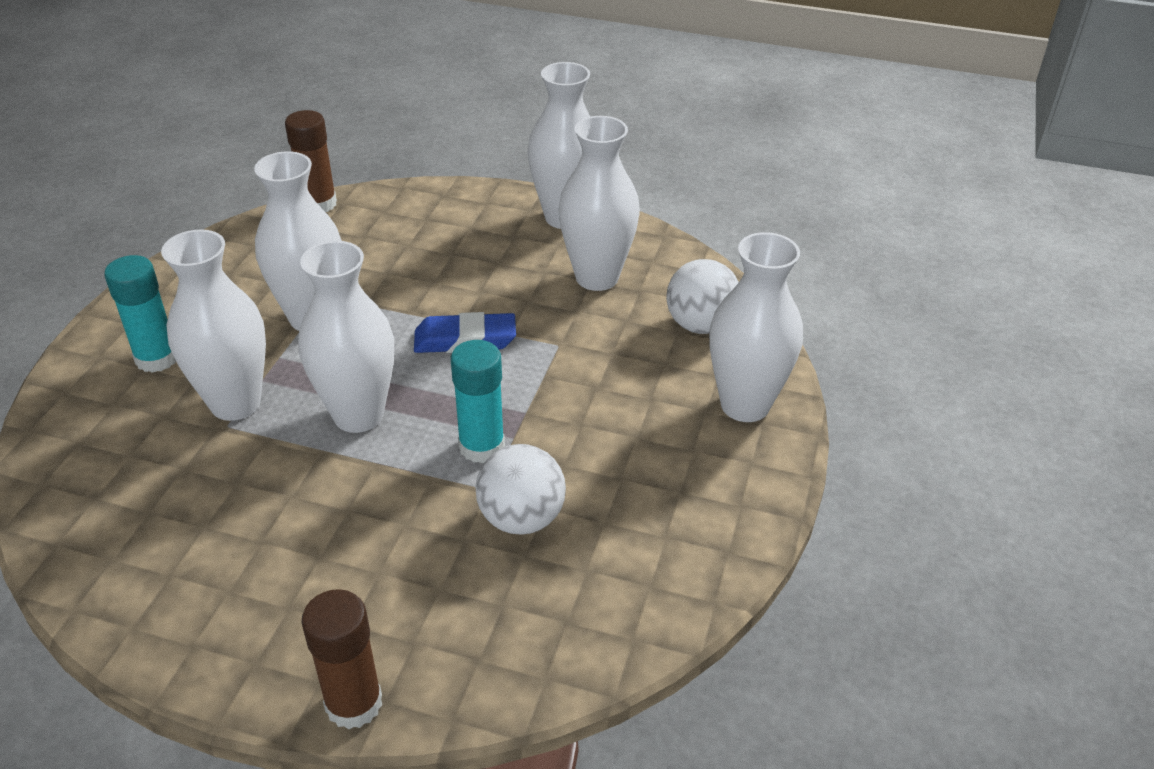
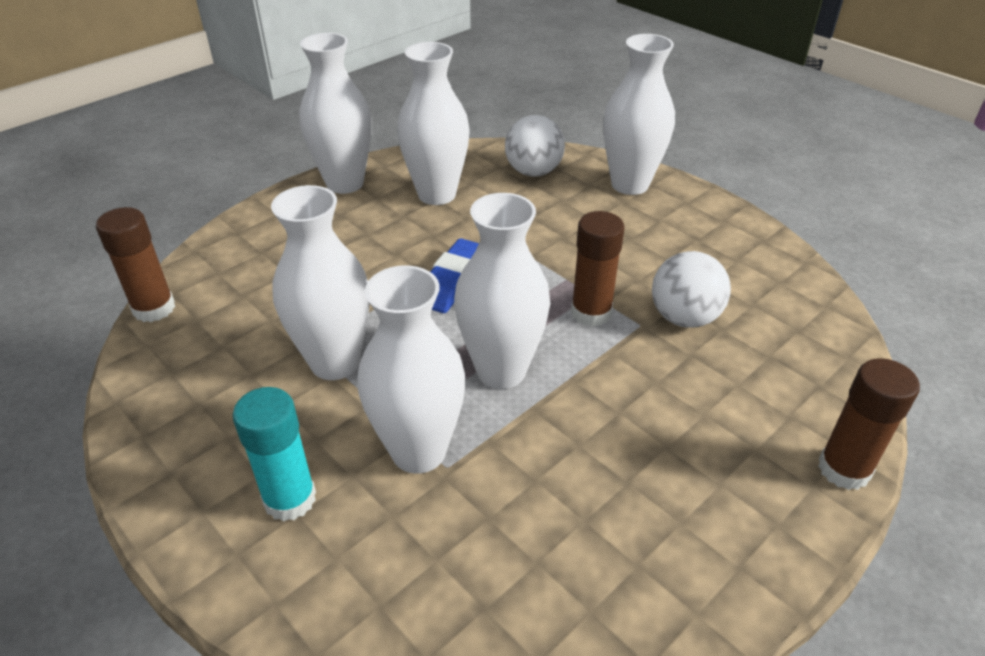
camera: 60 degrees left, 0 degrees up
turquoise glue stick [451,340,505,463] -> brown glue stick [571,211,625,327]

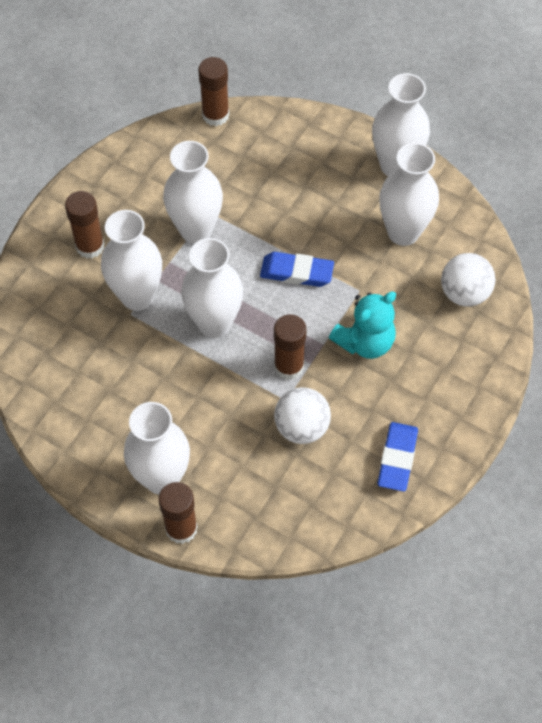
camera: 75 degrees right, 20 degrees up
turquoise glue stick [233,387,316,522] -> brown glue stick [65,191,105,258]
white vase [603,34,675,195] -> white vase moved to [124,402,190,495]
none -> turquoise teddy bear [329,292,396,359]
none -> blue eraser [378,422,418,492]

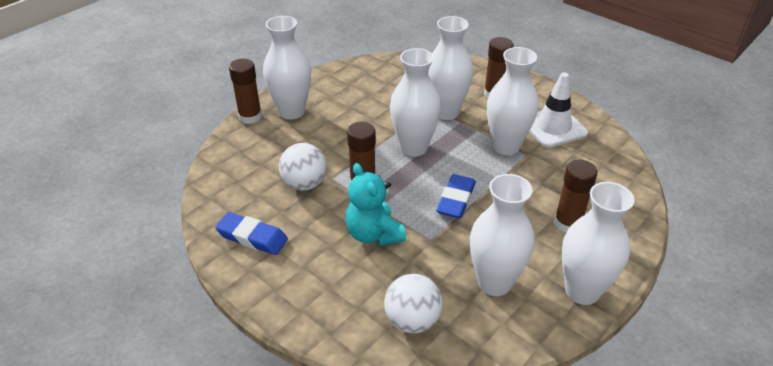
camera: 100 degrees right, 20 degrees down
brown glue stick [198,57,229,126] -> brown glue stick moved to [554,160,597,232]
none -> white traffic cone [529,72,588,148]

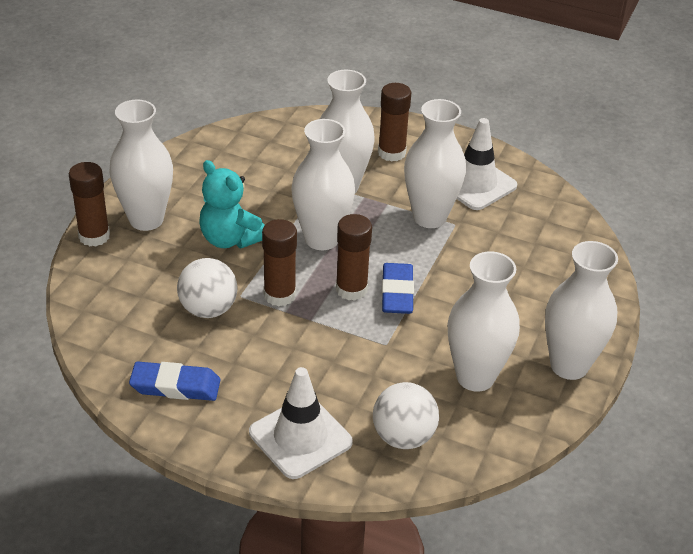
camera: 20 degrees left, 0 degrees up
turquoise teddy bear [346,163,406,246] -> turquoise teddy bear moved to [199,160,265,248]
brown glue stick [554,160,597,232] -> brown glue stick moved to [336,214,372,301]
none -> white traffic cone [249,367,353,479]

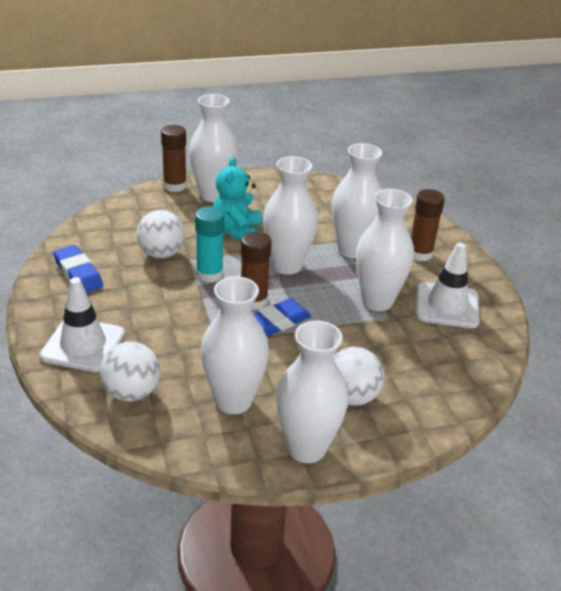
camera: 50 degrees right, 5 degrees down
brown glue stick [262,219,297,306] -> turquoise glue stick [195,206,224,282]
none -> white ball [333,347,384,406]

